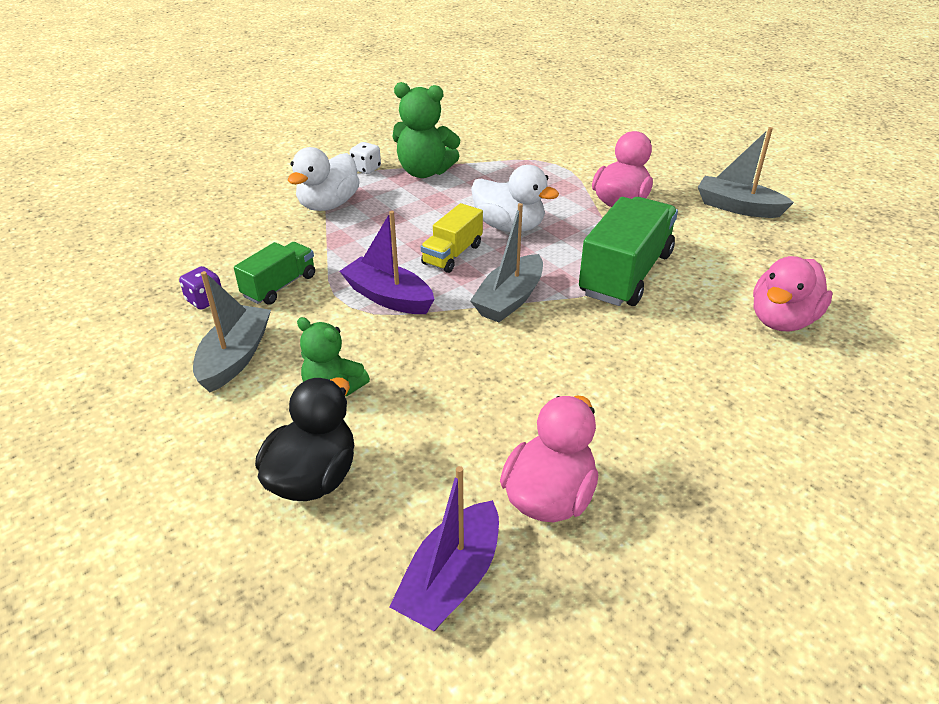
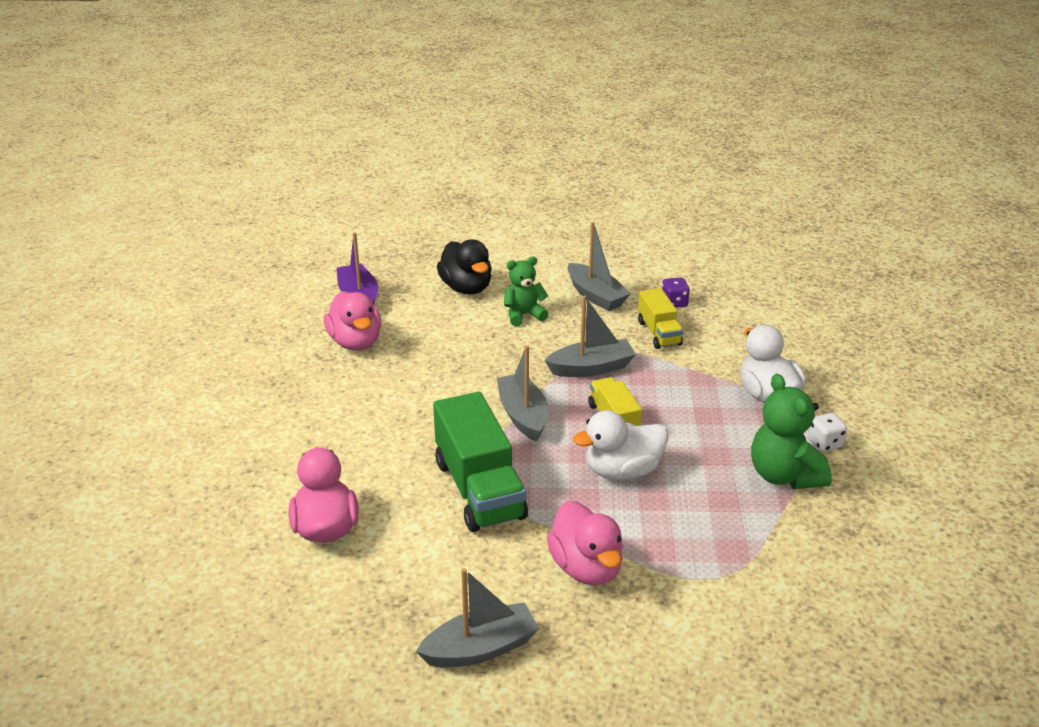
camera: 130 degrees right, 5 degrees down
green truck [234,242,315,305] -> yellow truck [638,288,683,349]
purple boat [340,211,434,314] -> grey boat [544,295,636,377]
green teddy bear [392,82,460,178] -> green teddy bear turned 75 degrees counterclockwise [751,374,832,489]

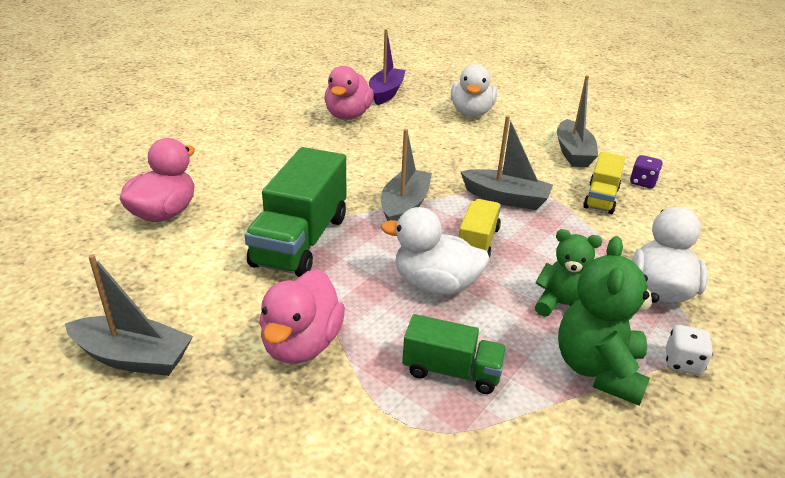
camera: 35 degrees right, 0 degrees up
black duck [437,240,492,294] -> white duck [451,64,497,117]
green teddy bear [504,256,548,326] -> green teddy bear moved to [535,229,602,317]
none -> green truck [402,314,507,394]

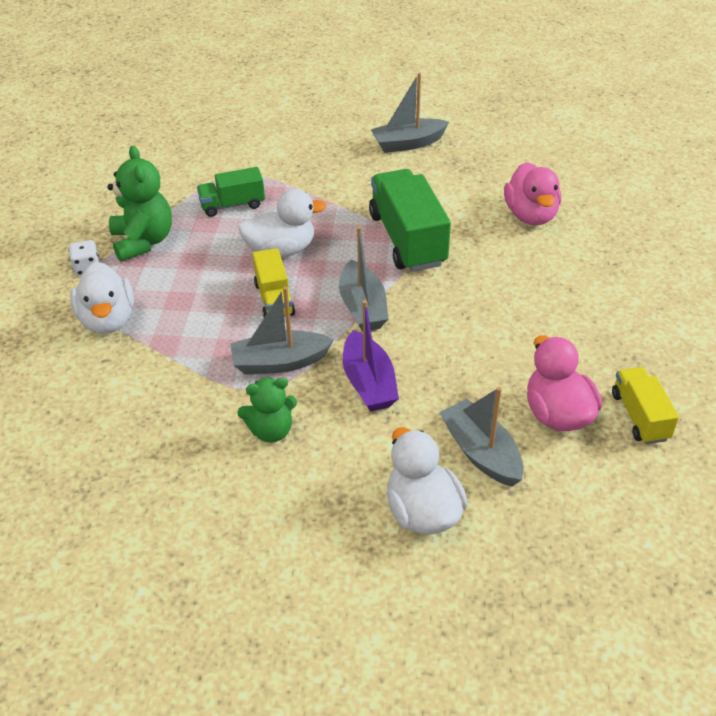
camera: 150 degrees right, 10 degrees up
pink duck [259,269,345,364] -> none
purple boat [369,29,405,105] -> purple boat moved to [343,300,399,412]
green teddy bear [535,229,602,317] -> green teddy bear moved to [237,377,297,443]
grey boat [557,75,598,167] -> grey boat moved to [439,387,524,487]
yellow truck [583,152,625,214] -> yellow truck moved to [612,367,679,444]
purple dice [630,155,663,188] -> none

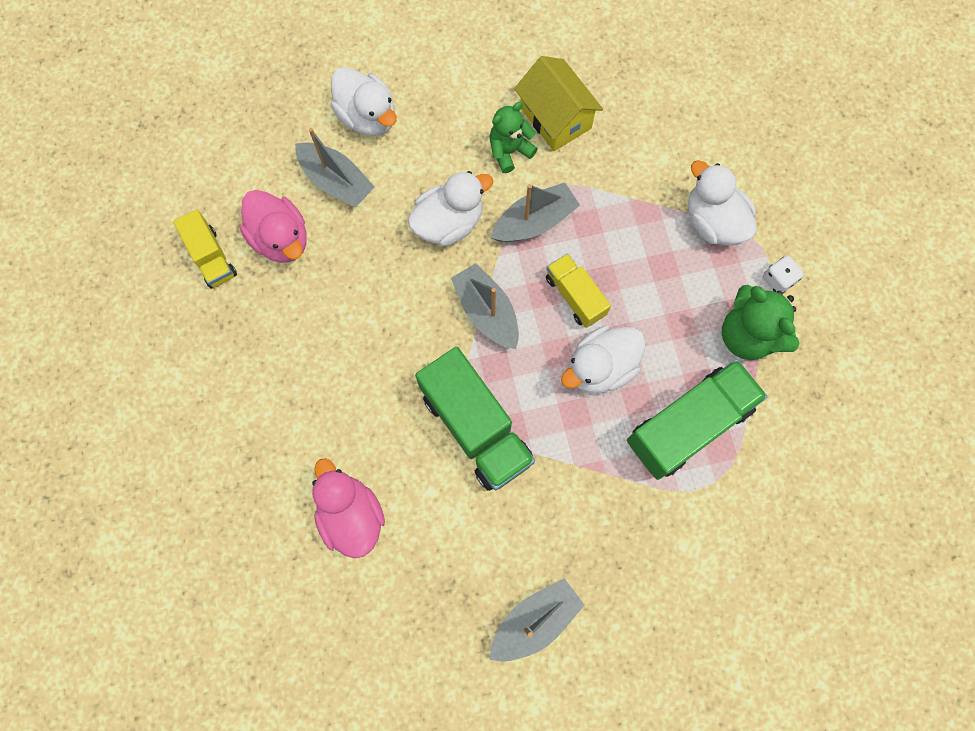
camera: 160 degrees right, 30 degrees up
green truck [197,167,265,217] -> green truck [627,359,768,480], size x1.77
purple boat [343,300,399,412] -> white duck [408,171,493,247]
none -> yellow house [514,56,603,151]

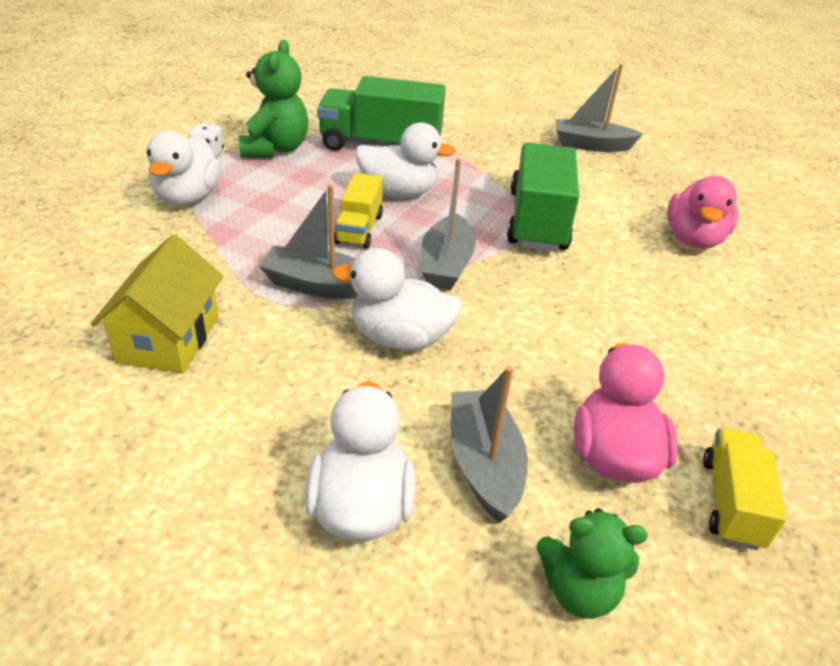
camera: 140 degrees left, 35 degrees down
green teddy bear [489,102,538,173] -> green teddy bear moved to [537,508,648,619]

